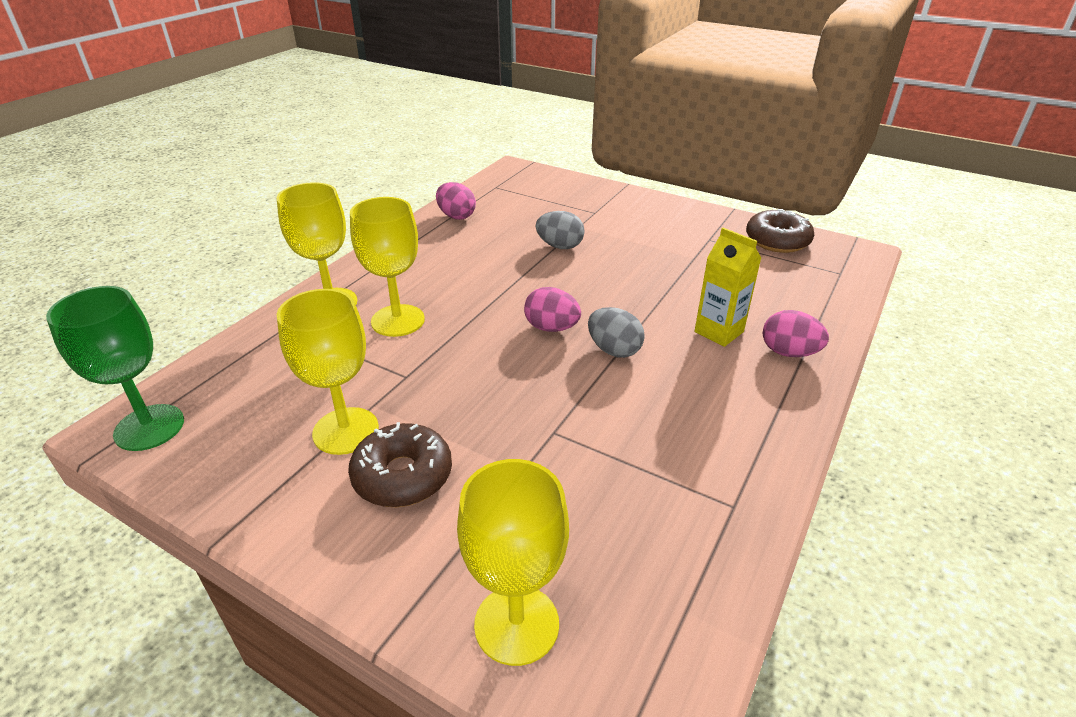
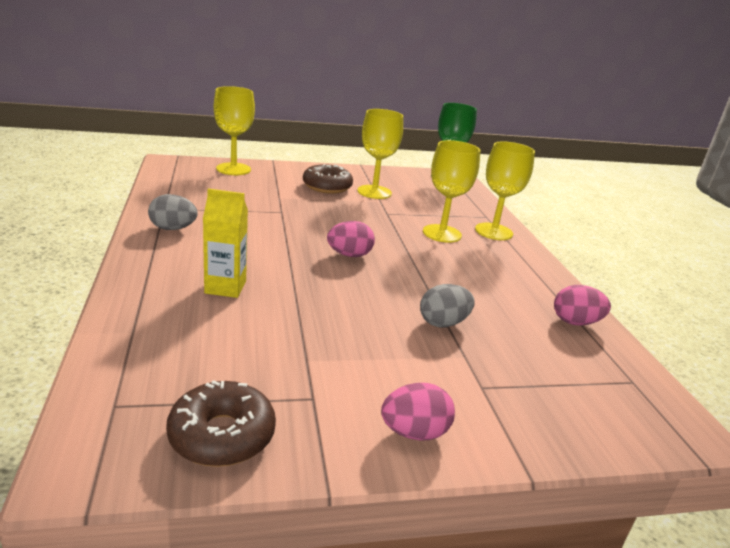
camera: 135 degrees right, 10 degrees down
grey egg [588,307,645,358] -> grey egg moved to [148,194,198,230]
pink egg [763,310,829,357] -> pink egg moved to [381,383,455,440]

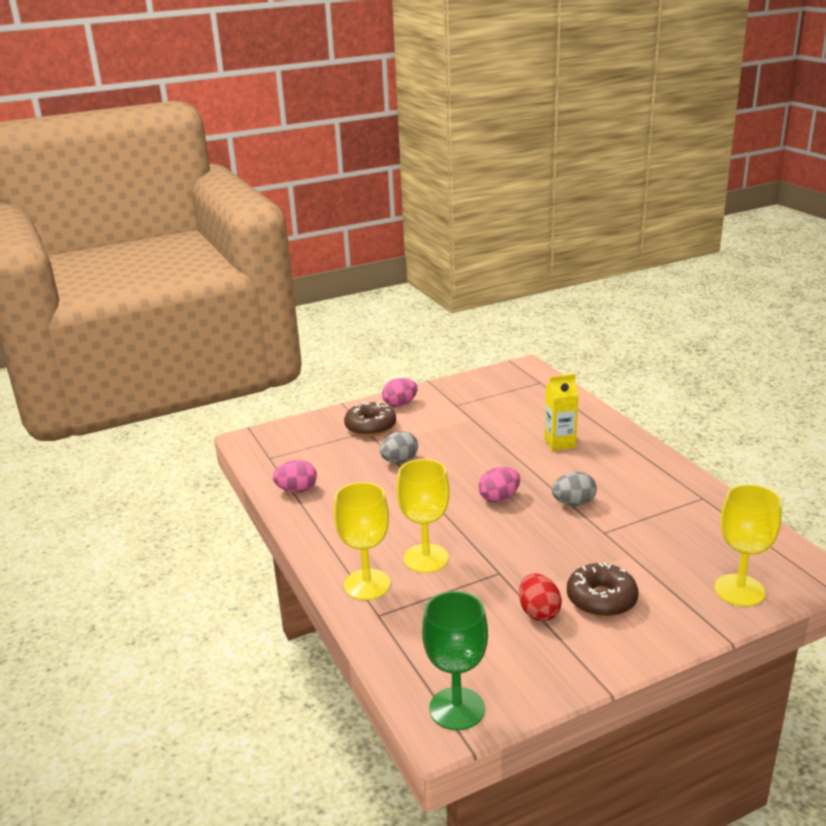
camera: 170 degrees right, 0 degrees up
grey egg [148,194,198,230] -> grey egg moved to [552,472,597,506]
brown donut [166,380,276,467] -> brown donut moved to [344,401,396,436]
yellow goblet [357,109,403,199] -> red egg [519,573,562,621]

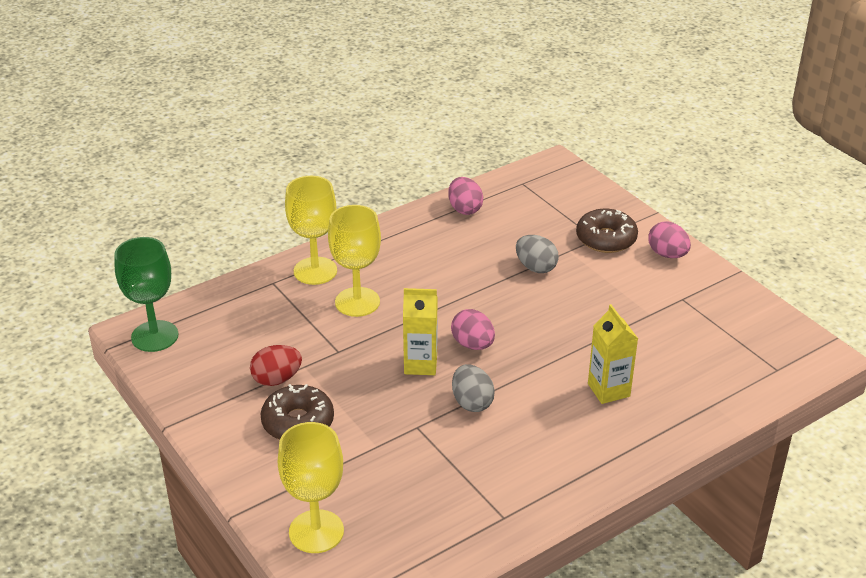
camera: 80 degrees right, 10 degrees up
none -> yellow carton [403,288,437,375]

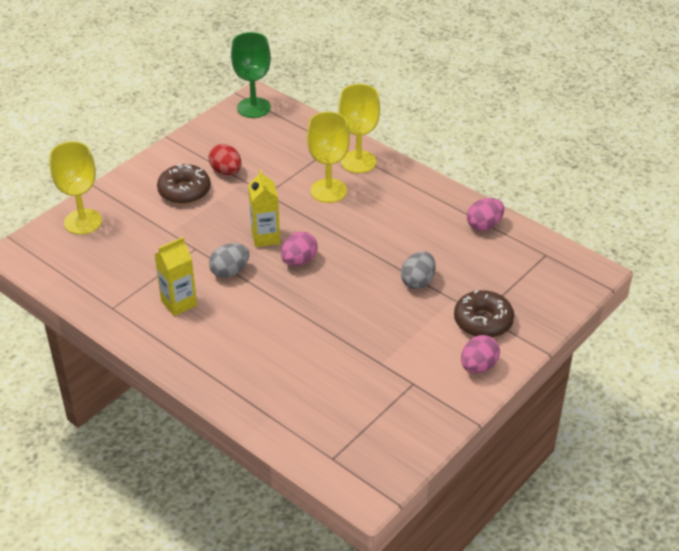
camera: 75 degrees right, 5 degrees up
yellow carton [588,304,638,404] -> yellow carton moved to [154,237,197,316]

